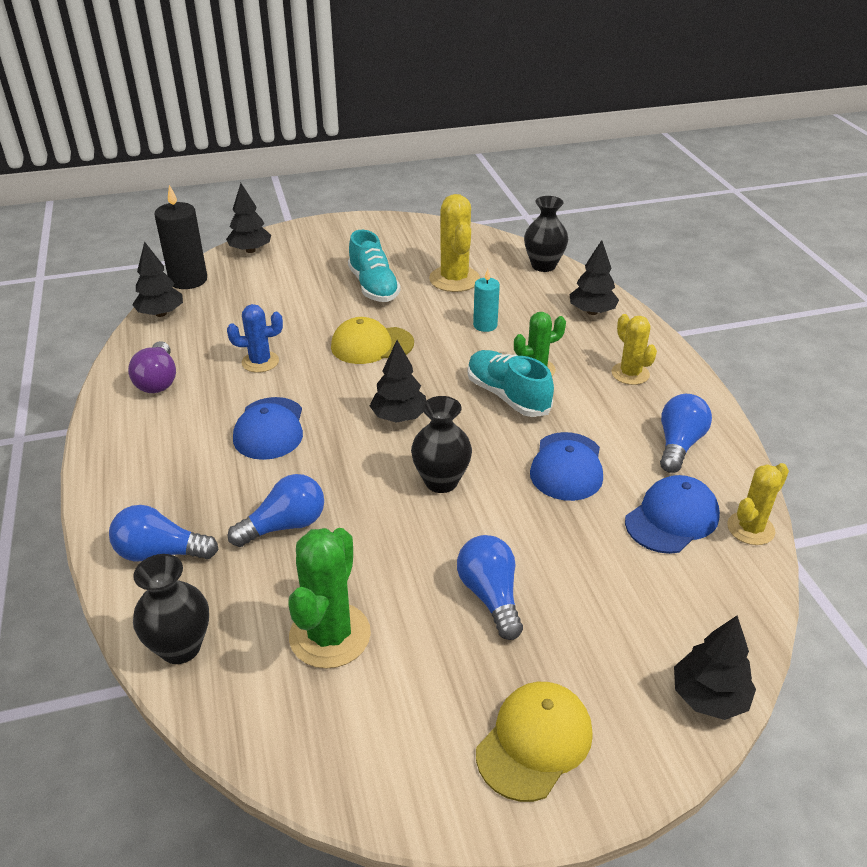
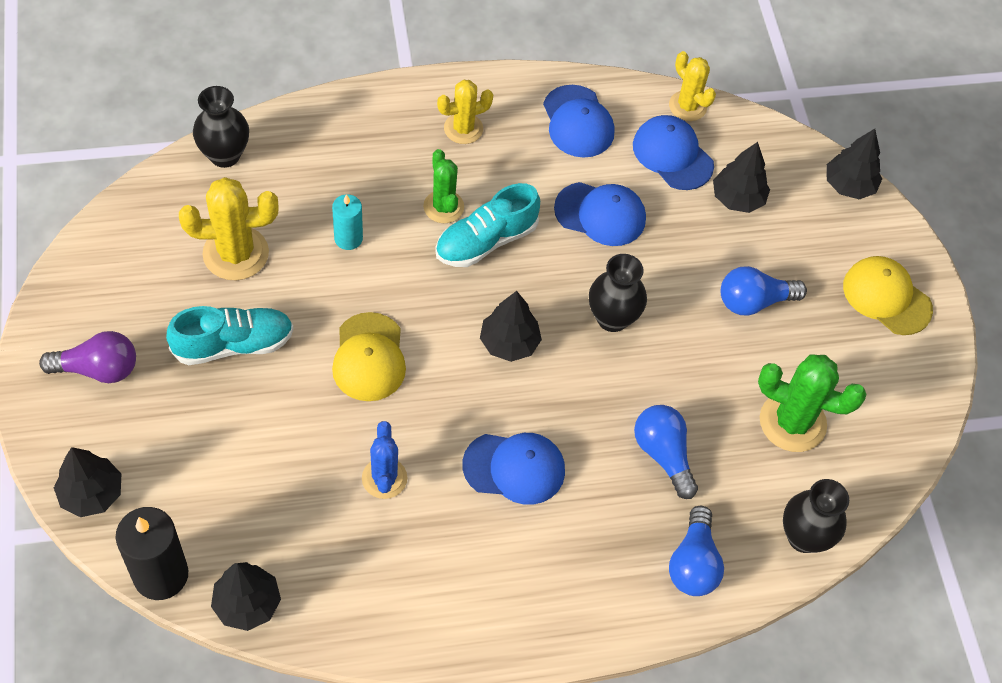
camera: 90 degrees left, 20 degrees up
purple light bulb [128,341,176,393] -> purple light bulb moved to [39,331,136,383]
black tree [570,240,619,315] -> black tree moved to [713,142,770,213]
blue light bulb [660,394,712,473] -> blue cap [543,85,614,158]

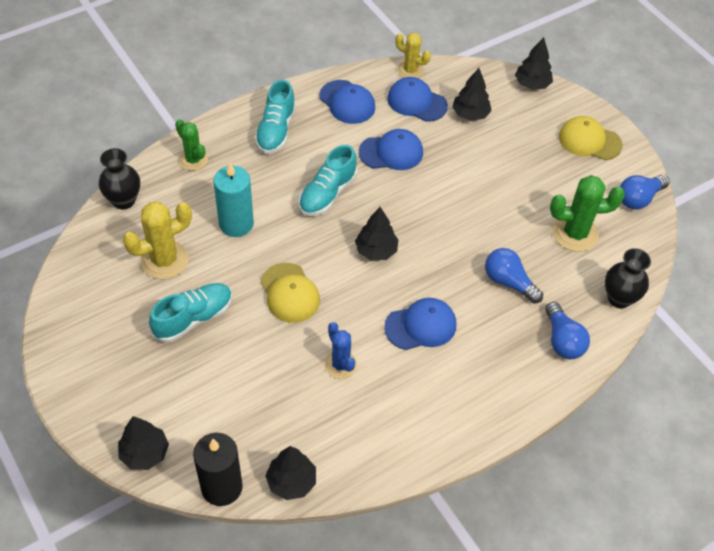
camera: 20 degrees left, 5 degrees down
purple light bulb [39,331,136,383] -> none
turquoise candle [332,194,363,250] -> turquoise candle [213,163,254,237], size x1.68
green cactus [423,149,464,223] -> green cactus moved to [175,119,208,171]
yellow cactus [437,80,493,144] -> turquoise shoe [255,80,296,154]
black vase [589,254,647,332] -> none
blue light bulb [721,266,807,315] -> blue light bulb moved to [620,175,670,210]

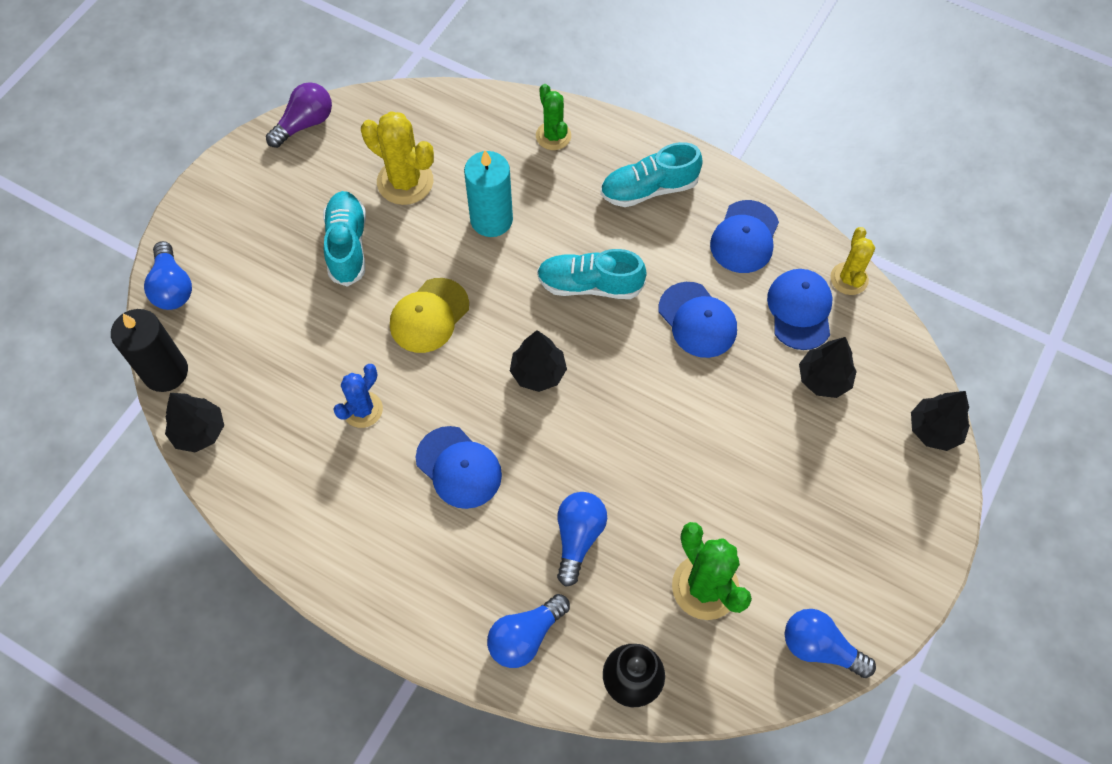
camera: 65 degrees right, 10 degrees up
black vase [99,148,140,210] -> none
black tree [118,416,169,470] -> blue light bulb [144,241,192,310]
turquoise shoe [149,283,232,343] -> turquoise shoe turned 120 degrees counterclockwise [323,191,366,287]
green cactus [175,119,208,171] -> green cactus turned 45 degrees counterclockwise [536,84,571,150]
yellow cap [559,116,623,160] -> none
none -> purple light bulb [266,82,332,148]

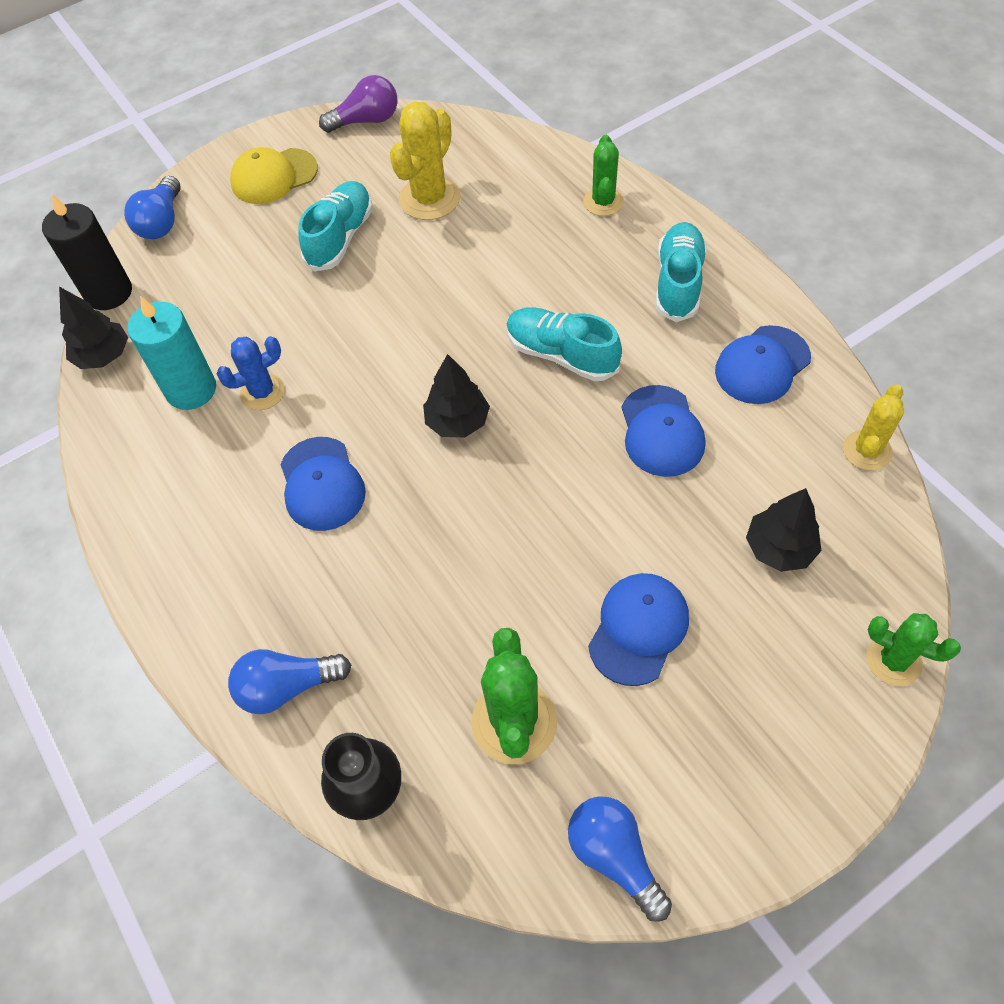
camera: 30 degrees right, 5 degrees down
yellow cactus [361,111,434,205] -> yellow cactus turned 60 degrees clockwise [390,102,461,220]
yellow cap [390,278,469,353] -> yellow cap moved to [230,147,318,204]
turquoise candle [464,150,513,237] -> turquoise candle moved to [127,296,216,410]
blue light bulb [557,492,607,587] -> none
turquoise shoe [600,142,703,207] -> turquoise shoe turned 90 degrees clockwise [656,222,707,322]
blue cap [767,269,833,350] -> blue cap moved to [588,573,689,686]
black tree [911,391,970,451] -> green cactus [866,613,961,686]

